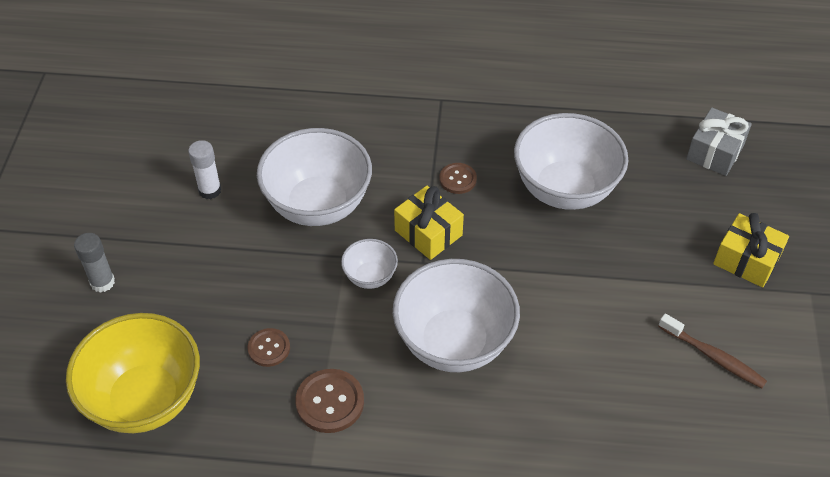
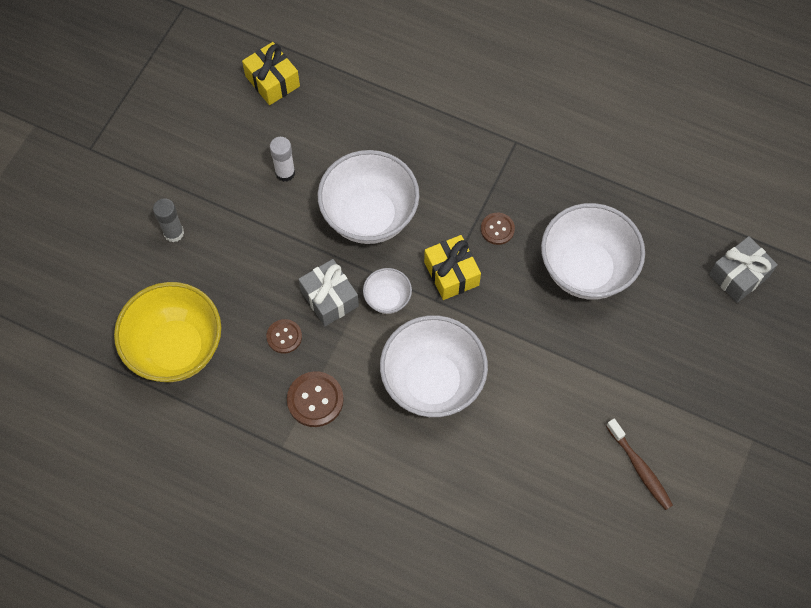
camera: 20 degrees right, 15 degrees up
yellow gift [713,213,789,287] -> yellow gift moved to [242,42,300,105]
none -> grey gift [298,259,359,326]

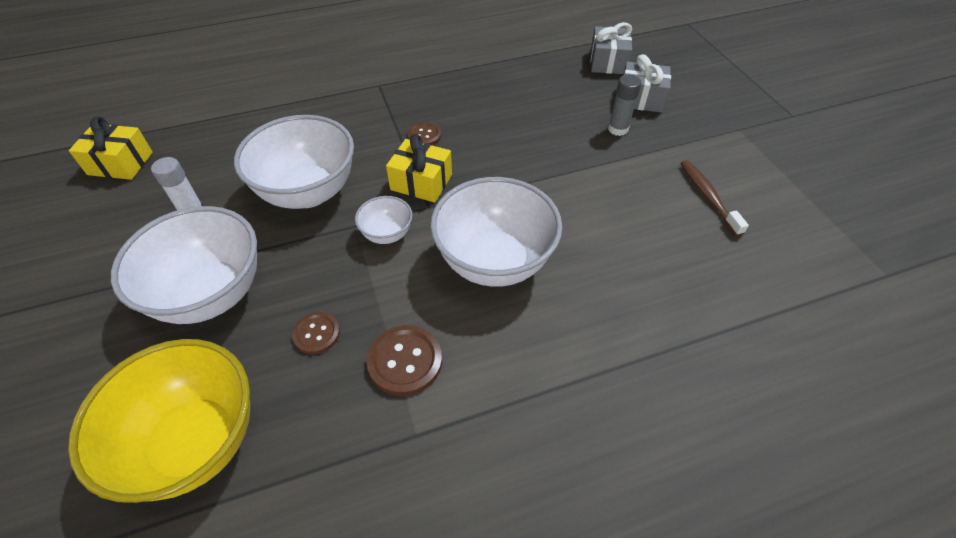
camera: 45 degrees left, 15 degrees down
grey glue stick [153,198,184,242] -> grey glue stick moved to [608,74,642,136]
grey gift [298,259,359,326] -> grey gift moved to [623,54,671,113]
white bowl [541,203,645,300] -> white bowl moved to [111,206,257,324]
brown toothbrush [606,419,673,510] -> brown toothbrush turned 120 degrees counterclockwise [680,160,749,236]

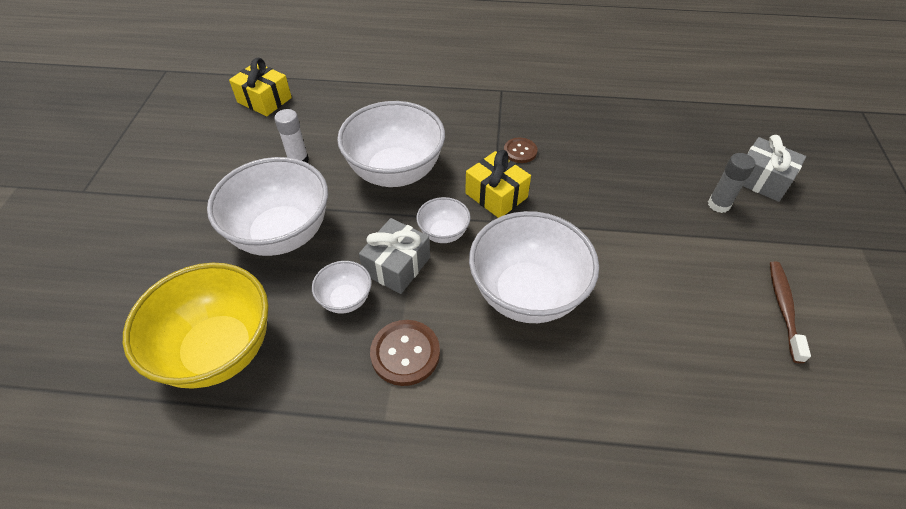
camera: 25 degrees right, 0 degrees up
brown button [292,312,340,354] -> white bowl [312,261,372,313]
grey gift [590,22,632,74] -> grey gift moved to [359,218,430,294]

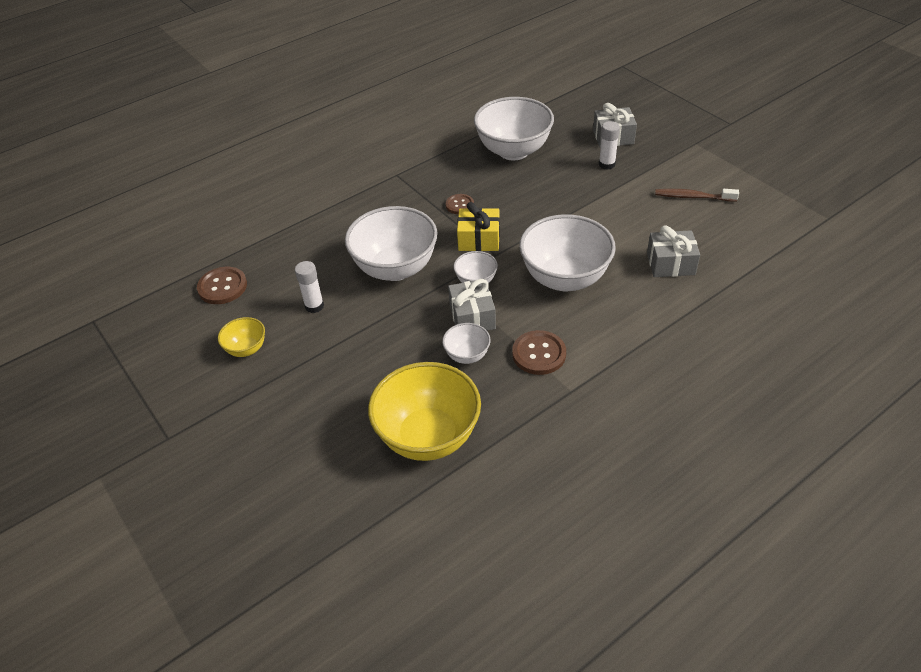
camera: 40 degrees left, 5 degrees down
white bowl [207,157,328,256] -> white bowl moved to [474,97,554,160]
yellow gift [229,58,292,116] -> brown button [197,267,247,304]
grey glue stick [708,153,756,213] -> white glue stick [599,121,620,170]
brown toothbrush [770,261,811,363] -> brown toothbrush turned 45 degrees counterclockwise [655,189,739,202]
none -> yellow bowl [218,317,265,357]
none -> grey gift [647,226,700,277]

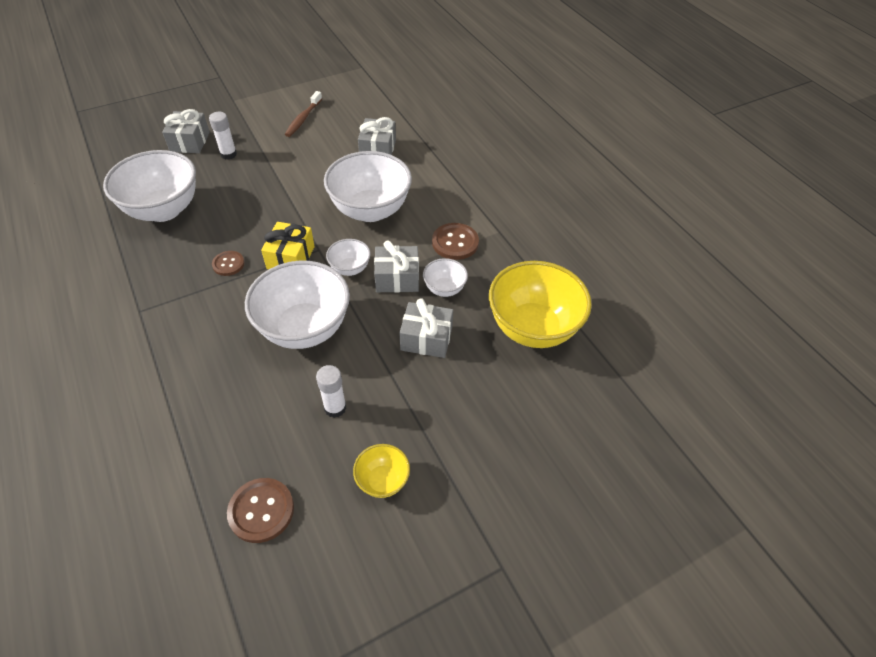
camera: 85 degrees left, 5 degrees up
none -> grey gift [399,298,453,358]

